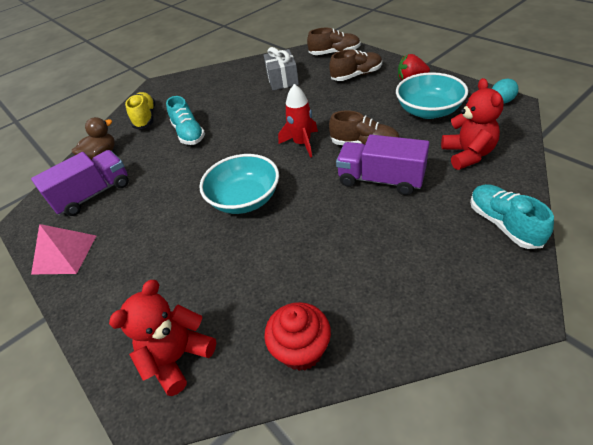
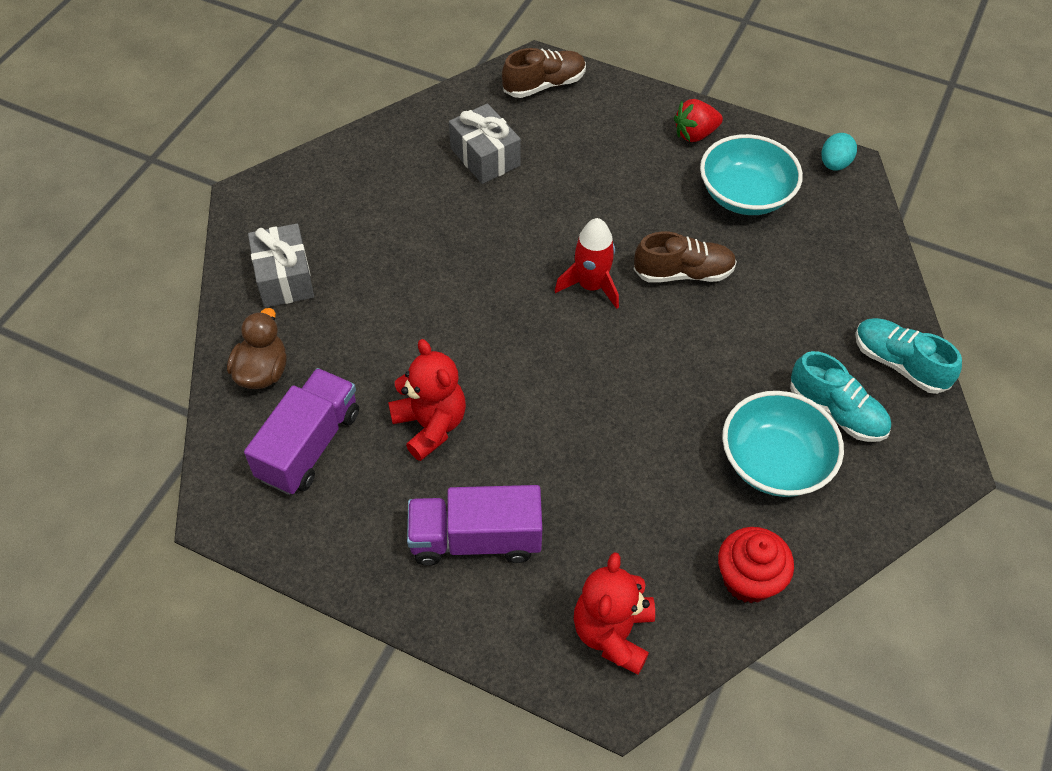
camera: 30 degrees left, 10 degrees up
pink pyramid [31,224,96,274] -> none
yellow shoe [125,92,155,129] -> grey gift [248,224,314,308]
turquoise shoe [166,96,205,145] -> turquoise shoe moved to [790,351,891,442]
turquoise bowl [199,154,279,214] -> turquoise bowl moved to [722,391,844,497]
brown shoe [329,49,382,81] -> none
purple truck [336,135,429,195] -> purple truck moved to [407,485,542,566]
red teddy bear [441,78,504,170] -> red teddy bear moved to [388,339,466,461]

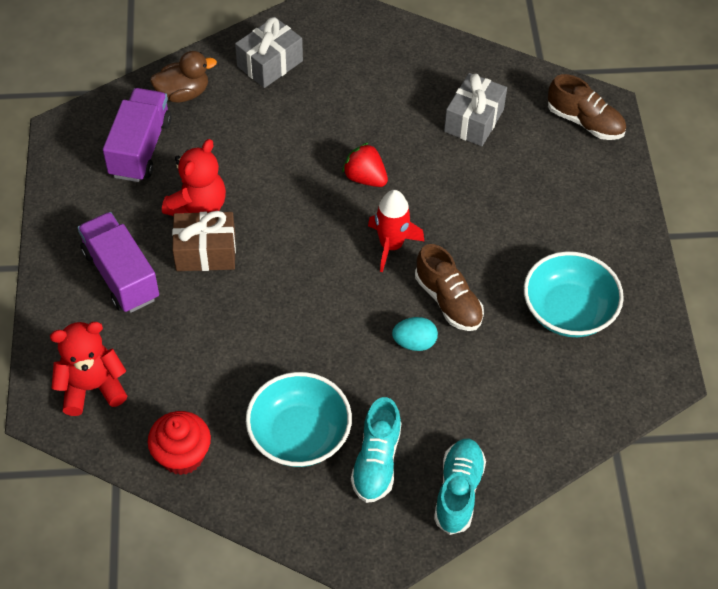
camera: 60 degrees right, 0 degrees up
purple truck [244,368,359,495] -> purple truck turned 75 degrees counterclockwise [103,88,172,182]
red strawberry [674,99,723,142] -> red strawberry moved to [342,142,388,187]
turquoise egg [821,133,857,171] -> turquoise egg moved to [392,317,438,351]
none -> brown gift [172,211,236,271]

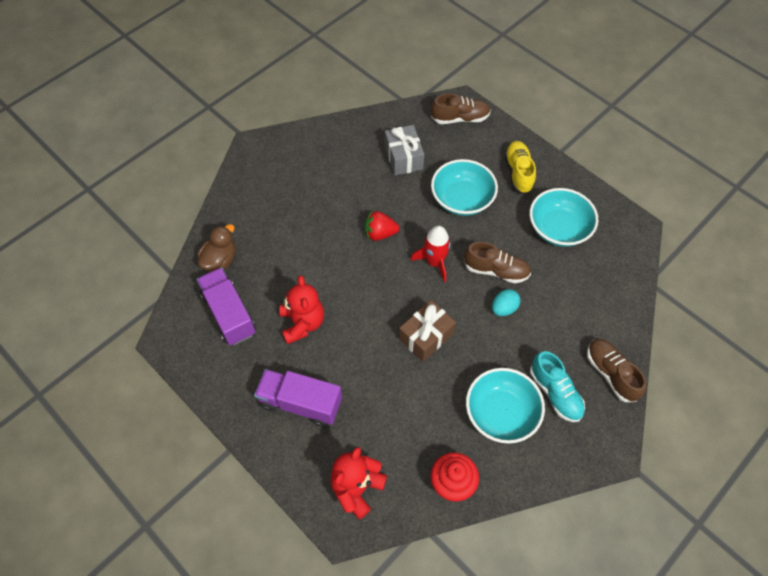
camera: 40 degrees left, 5 degrees up
brown gift [172,211,236,271] -> brown gift moved to [399,300,456,362]
grey gift [235,17,303,88] -> none
turquoise shoe [434,439,486,535] -> brown shoe [587,339,646,402]
none -> turquoise bowl [431,159,498,216]
none -> yellow shoe [504,141,536,194]

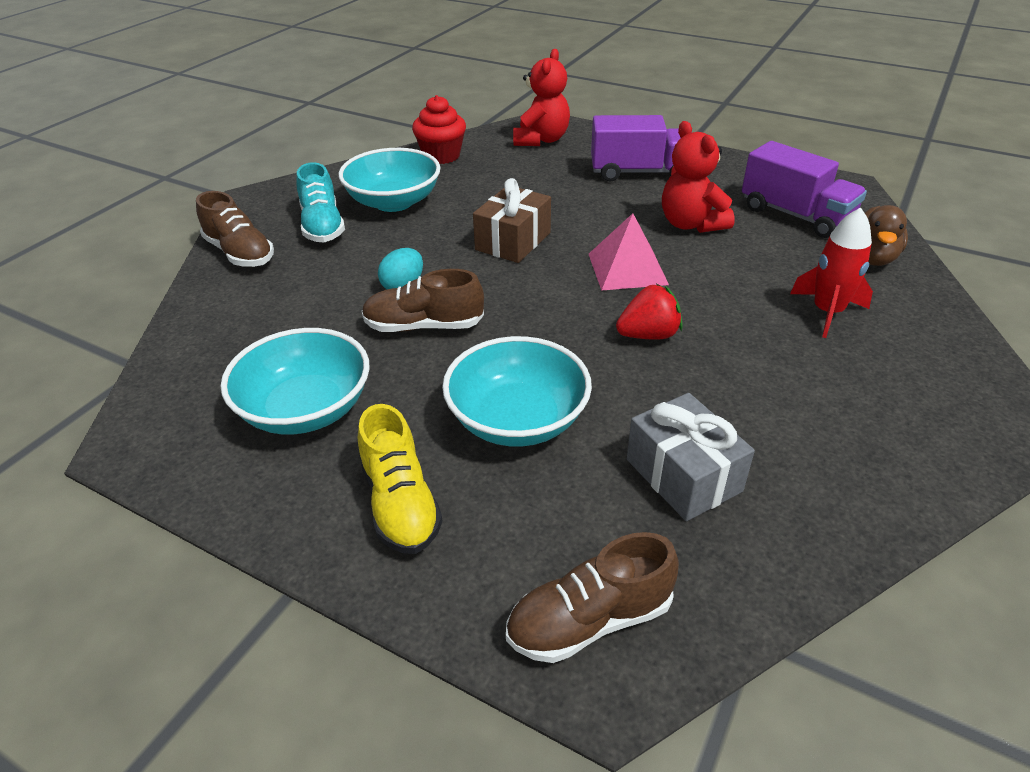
camera: 165 degrees right, 20 degrees down
red rocket [411,226,450,282] -> red rocket moved to [790,207,873,338]
turquoise shoe [530,351,585,422] -> turquoise shoe turned 150 degrees counterclockwise [297,162,345,242]
none -> pink pyramid [589,213,669,291]

